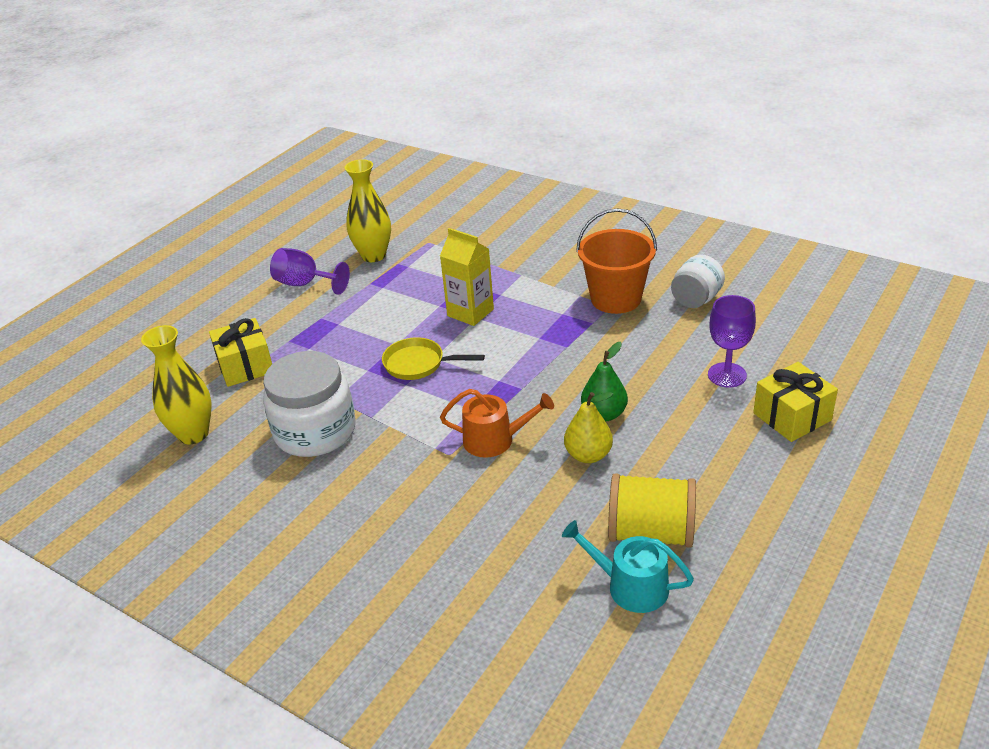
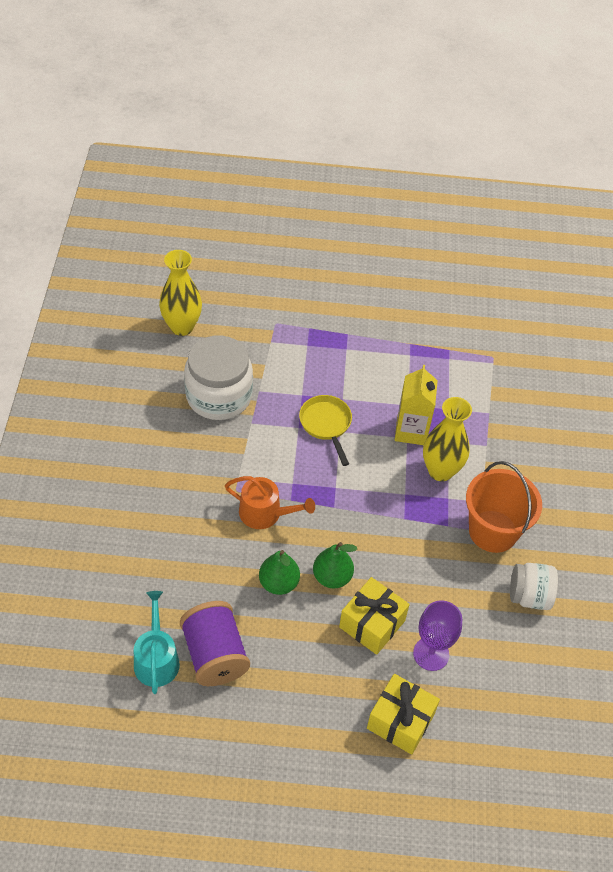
camera: 55 degrees right, 15 degrees up
yellow gift [209,318,272,387] -> yellow gift moved to [339,577,410,655]
purple goblet [270,248,350,295] -> none
yellow vase [344,159,391,262] -> yellow vase moved to [423,397,472,481]
orange watering can [440,389,554,458] -> orange watering can turned 45 degrees counterclockwise [225,476,315,529]
yellow pear [564,392,613,463] -> green pear [259,550,300,595]
yellow spool [608,473,696,548] -> purple spool [180,601,250,686]

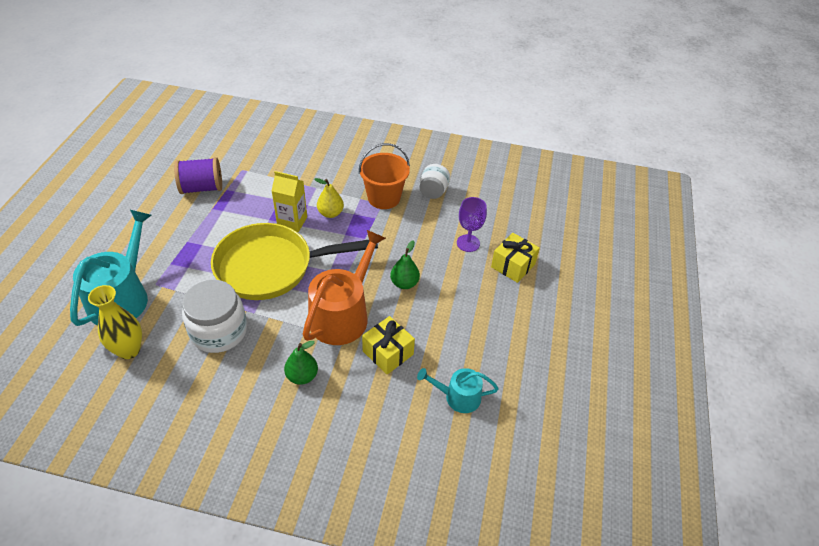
camera: 80 degrees left, 5 degrees down
purple spool [180,601,250,686] -> purple spool moved to [174,157,222,194]
orange watering can [225,476,315,529] -> orange watering can [303,230,386,345], size x1.82
green pear [259,550,300,595] -> green pear moved to [284,341,318,385]
yellow pan [299,395,352,466] -> yellow pan [211,223,378,300], size x2.32
yellow gift [339,577,410,655] -> yellow gift moved to [362,316,415,375]
yellow vase [423,397,472,481] -> yellow pear [314,178,344,218]
none -> turquoise watering can [70,210,152,326]

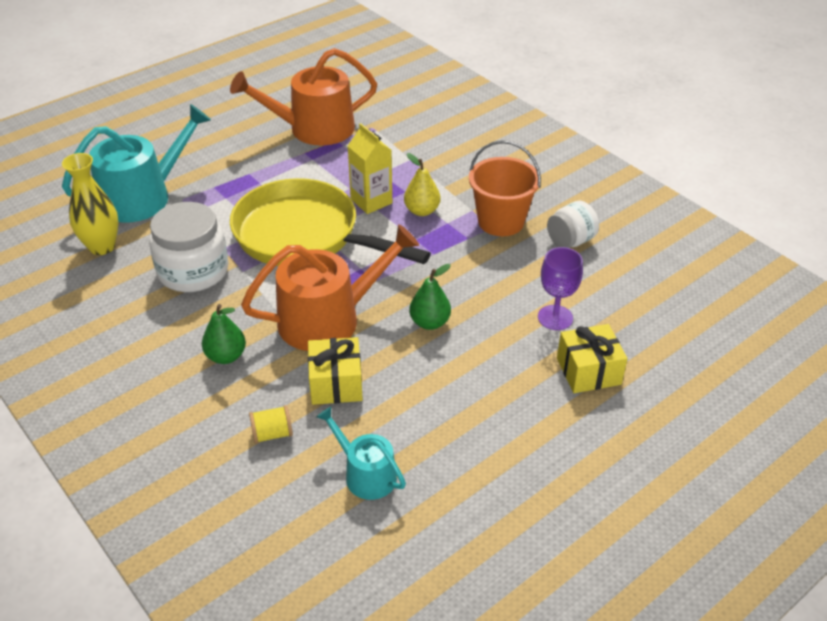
camera: 40 degrees right, 5 degrees down
purple spool [174,157,222,194] -> orange watering can [230,48,377,145]
none -> yellow spool [249,405,293,444]

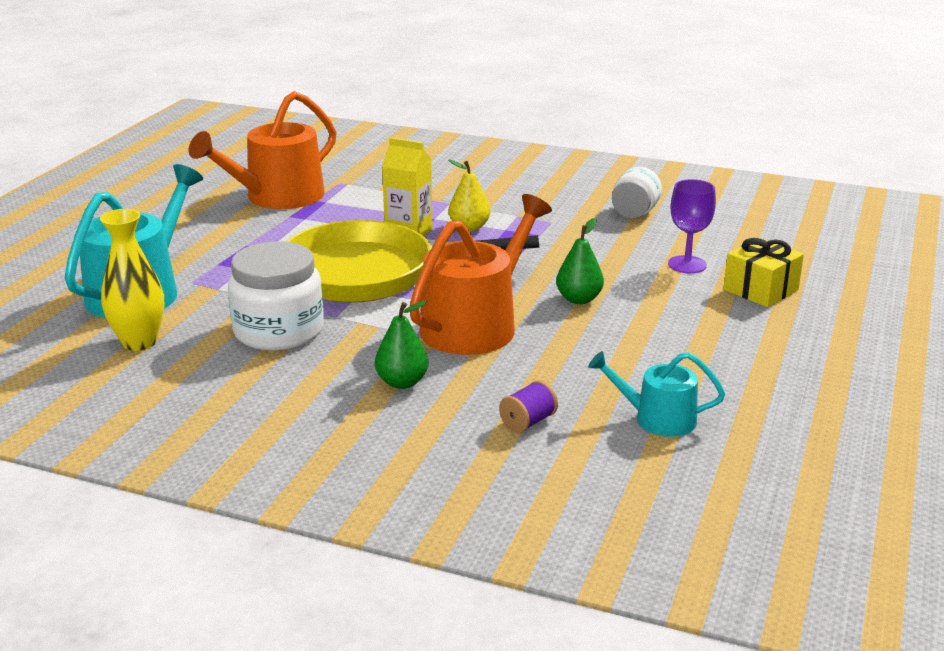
camera: 30 degrees left, 15 degrees down
yellow spool [249,405,293,444] -> purple spool [499,380,558,433]
yellow gift [308,337,363,405] -> none
orange bucket [469,140,541,236] -> none

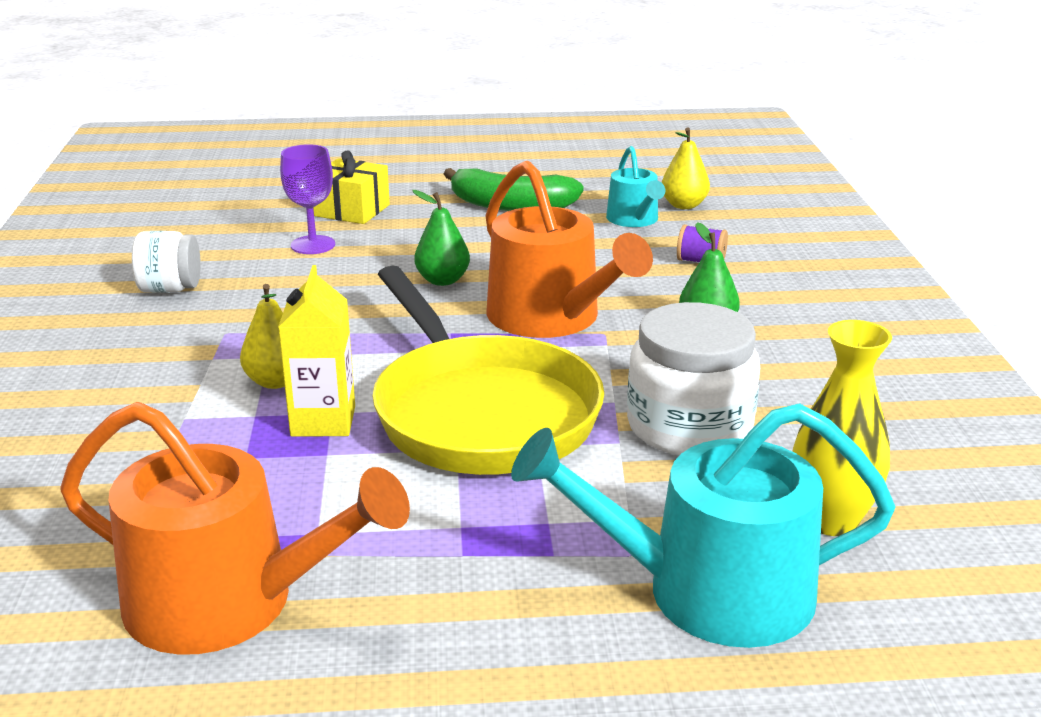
camera: 115 degrees left, 0 degrees up
orange watering can [410,194,552,355] -> orange watering can turned 135 degrees counterclockwise [485,161,653,338]
none -> green banana [444,168,584,211]
none -> yellow pear [662,127,710,209]

